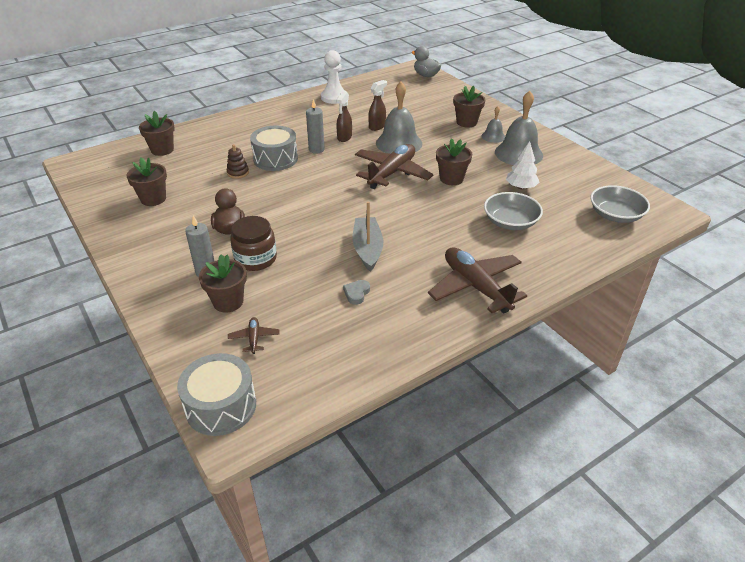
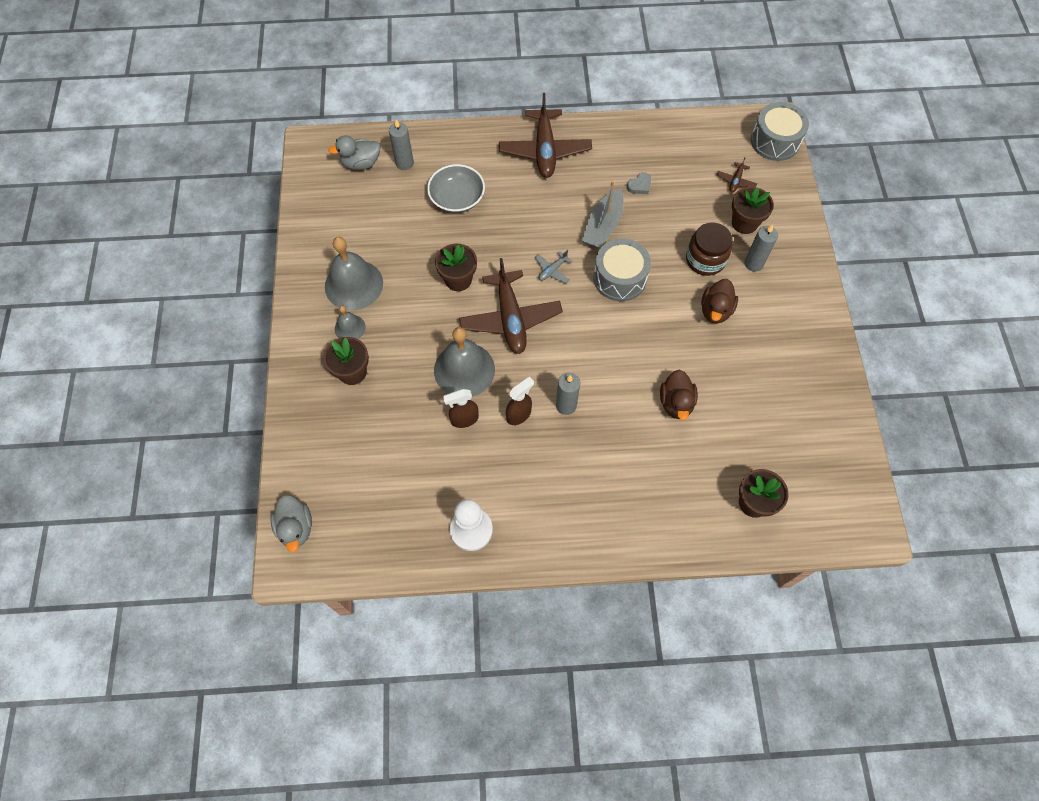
camera: 150 degrees left, 25 degrees up
brown flower pot [127,157,167,206] -> none
brown stacking toy [227,144,249,179] -> brown duck [660,370,698,421]
grey drum [250,126,298,171] -> grey drum moved to [593,239,651,301]
brown plane [355,144,434,189] -> brown plane turned 75 degrees counterclockwise [459,258,563,354]
white tree [506,141,539,189] -> none
grey bowl [590,185,650,223] -> grey duck [329,135,380,170]
none -> grey candle [389,119,414,170]
none -> grey plane [535,250,572,283]

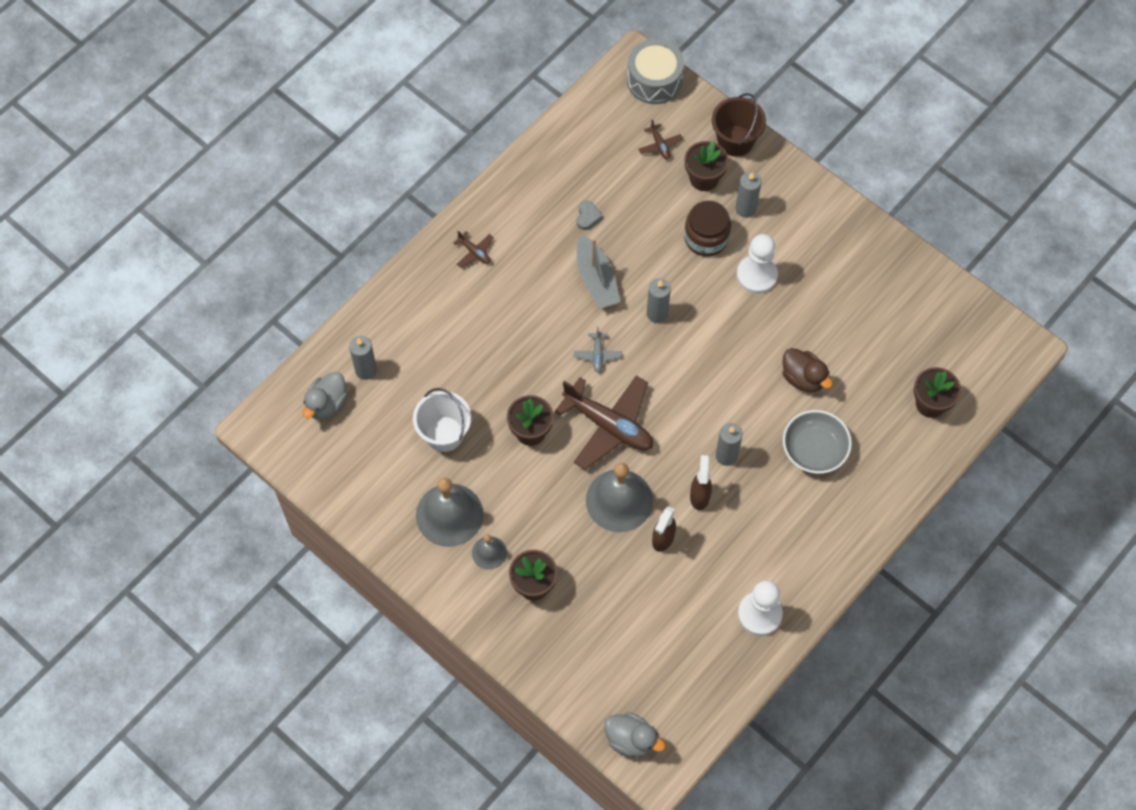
camera: 45 degrees left, 0 degrees up
grey bowl [427,164,485,213] -> grey bowl moved to [783,410,852,474]
brown plane [499,93,592,178] -> brown plane [453,231,494,268], size x0.43
grey drum [593,239,651,301] -> grey candle [647,278,671,323]
brown duck [701,279,738,324] -> white pawn [737,234,778,294]
none -> white bucket [413,388,471,452]
none -> brown bucket [712,93,766,156]

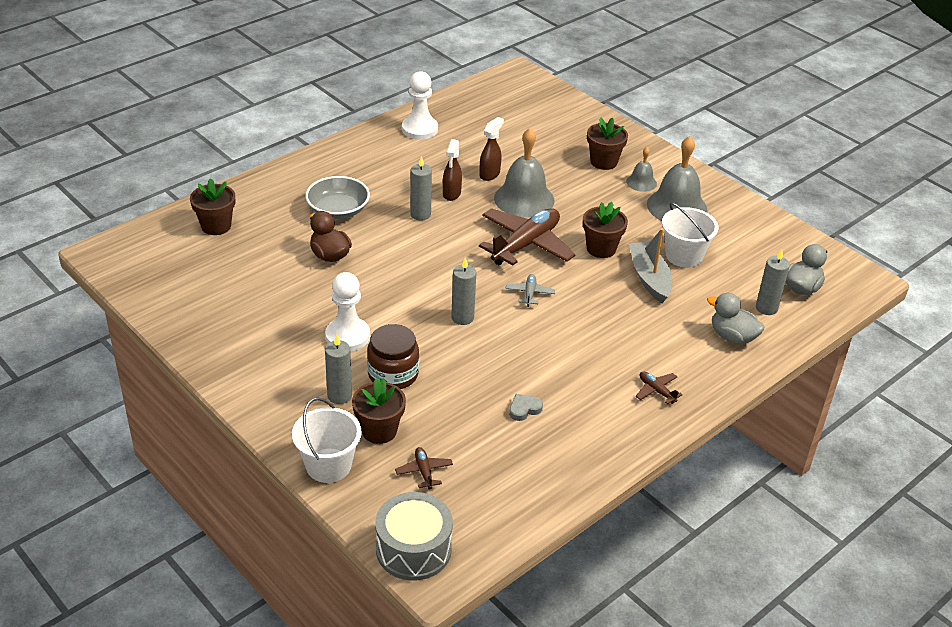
camera: 175 degrees left, 25 degrees down
brown plane [555,375,653,470] -> brown plane turned 90 degrees clockwise [479,208,576,266]
grey heart [577,200,603,230] -> grey heart turned 45 degrees clockwise [509,394,543,421]
grey boat [577,234,620,309] -> grey boat moved to [629,228,672,303]
grey duck [604,712,665,757] -> grey duck moved to [707,293,764,344]
brown bucket [712,93,766,156] -> white bucket [292,398,362,483]

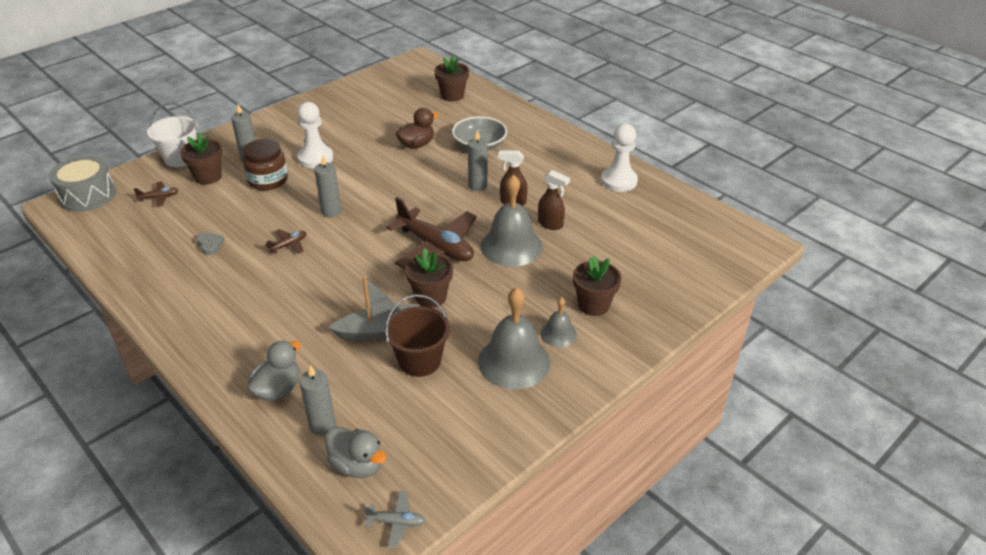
camera: 90 degrees right, 0 degrees up
grey plane [506,274,555,307] -> grey plane moved to [364,491,425,549]
brown plane [636,372,683,405] -> brown plane moved to [265,229,306,254]
white bucket [662,202,718,268] -> brown bucket [385,294,450,377]

